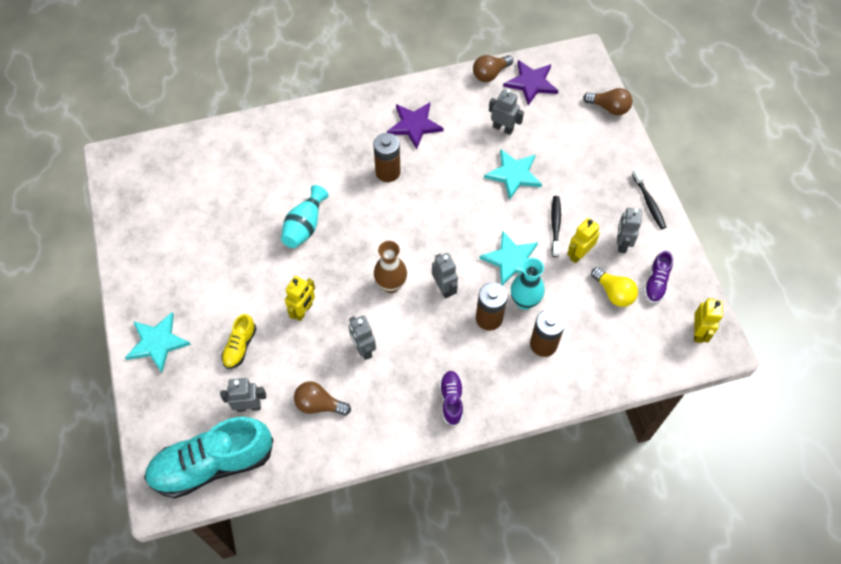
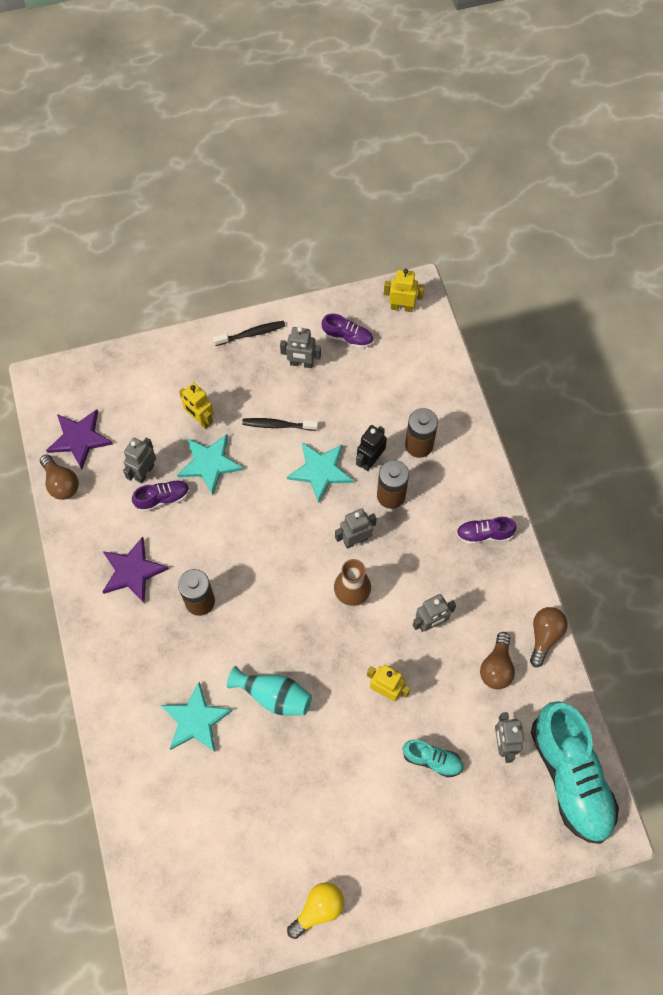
camera: 90 degrees left, 5 degrees up
turquoise star [125,312,191,373] -> turquoise star moved to [161,682,233,752]
yellow shoe [222,314,256,369] -> turquoise shoe [403,740,463,778]
turquoise vase [511,258,545,310] -> black robot [356,425,387,471]
yellow robot [567,218,600,263] -> yellow robot moved to [179,382,214,429]
brown light bulb [583,88,632,116] -> brown light bulb moved to [530,607,568,667]
yellow light bulb [591,267,638,307] -> yellow light bulb moved to [287,882,344,939]
none -> purple shoe [132,480,190,512]

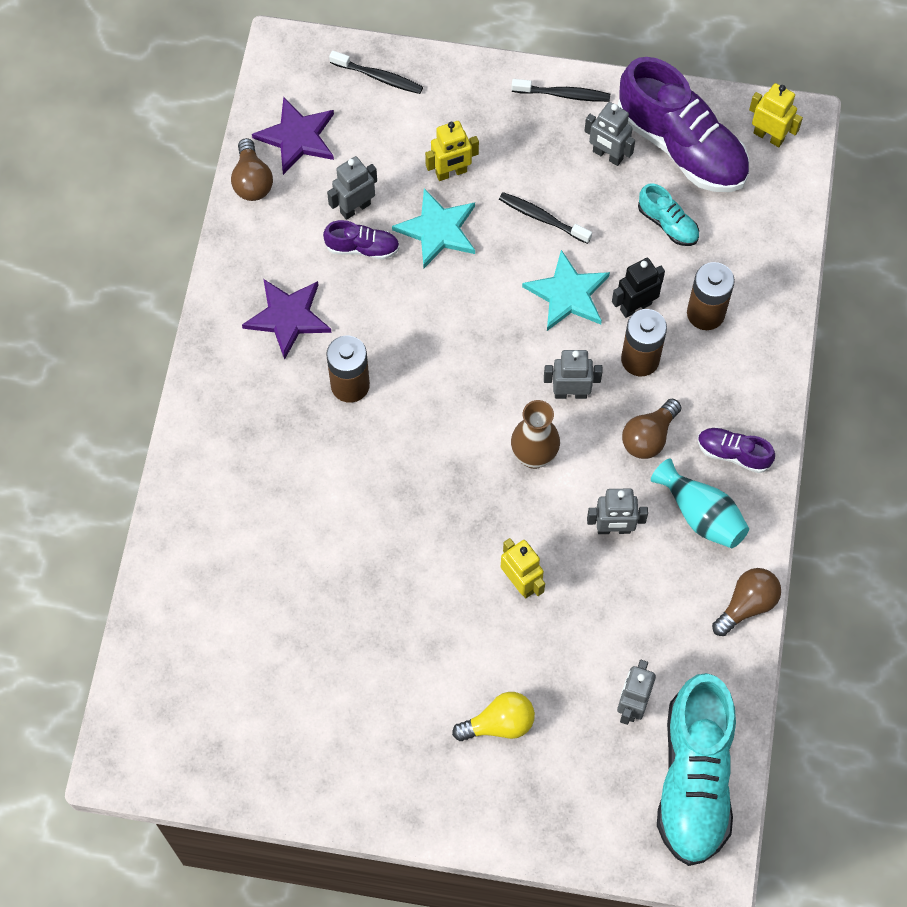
camera: 25 degrees right, 0 degrees up
turquoise star [161,682,233,752] -> none
yellow robot [179,382,214,429] -> yellow robot turned 90 degrees counterclockwise [425,121,479,181]
turquoise vase [227,666,312,715] -> turquoise vase moved to [651,458,749,548]
yellow light bulb [287,882,344,939] -> yellow light bulb moved to [452,692,535,741]
purple shoe [322,314,373,348] -> purple shoe [618,57,749,192], size x2.18
turquoise shoe [403,740,463,778] -> turquoise shoe moved to [638,183,699,246]
brown light bulb [480,632,515,689] -> brown light bulb moved to [622,399,681,459]
none -> black toothbrush [329,50,423,94]

